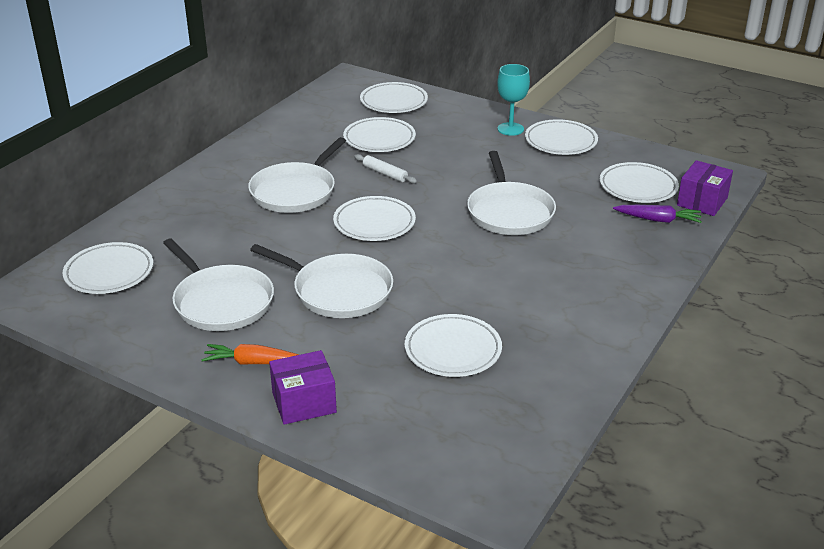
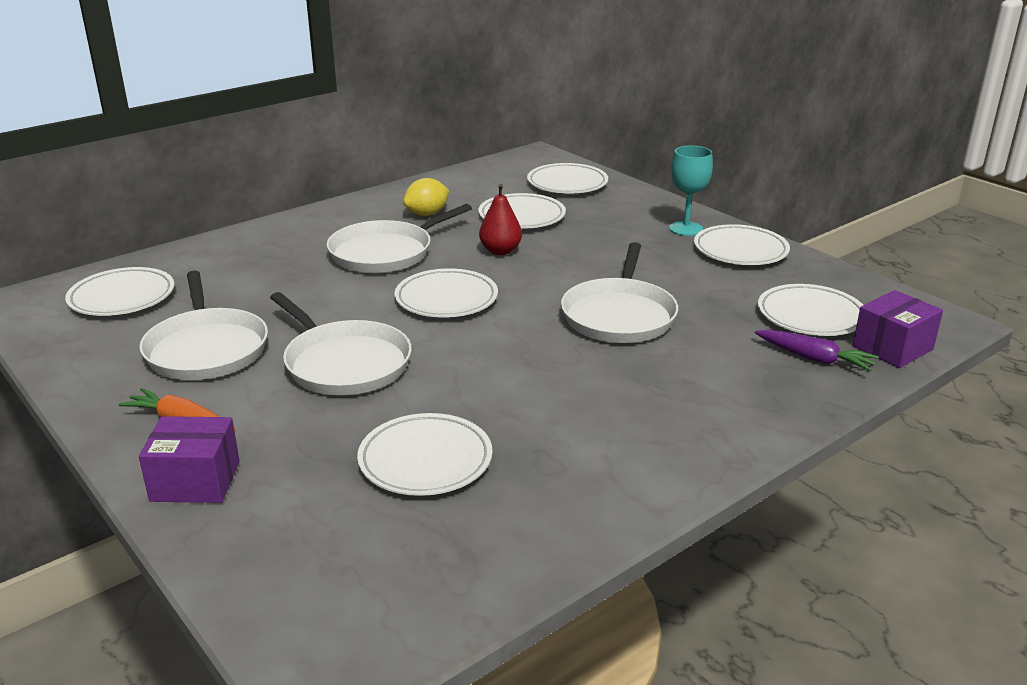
camera: 20 degrees right, 5 degrees down
white rolling pin [355,154,417,184] -> red pear [479,184,522,255]
none -> yellow lemon [403,178,449,216]

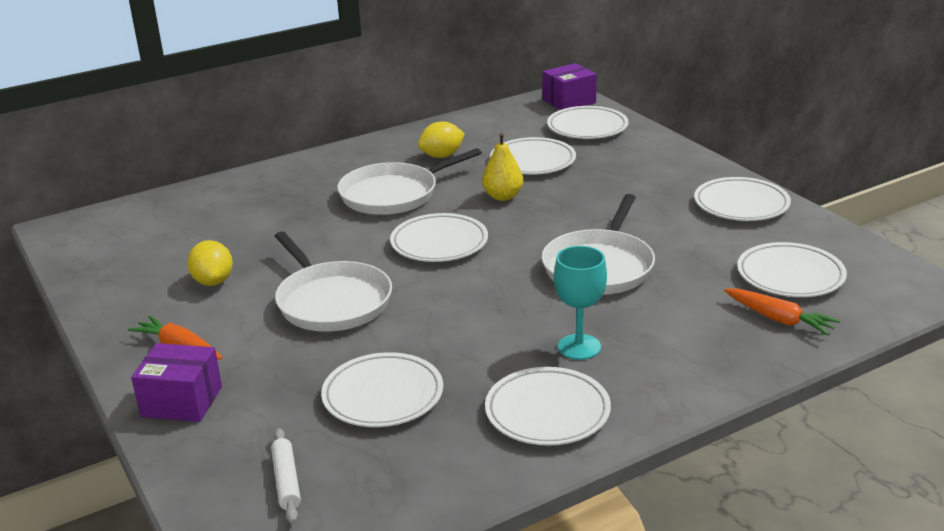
camera: 10 degrees right, 0 degrees up
white plate [65,267,175,316] -> white plate moved to [485,367,611,446]
white pan [139,271,268,380] -> yellow lemon [187,240,233,286]
red pear [479,184,522,255] -> yellow pear [482,133,523,201]
turquoise goblet [669,146,713,236] -> turquoise goblet moved to [554,246,607,360]
purple carrot [755,330,879,372] -> orange carrot [724,288,840,335]
purple box [853,290,943,368] -> purple box moved to [543,63,597,110]
none -> white rolling pin [271,428,301,523]

